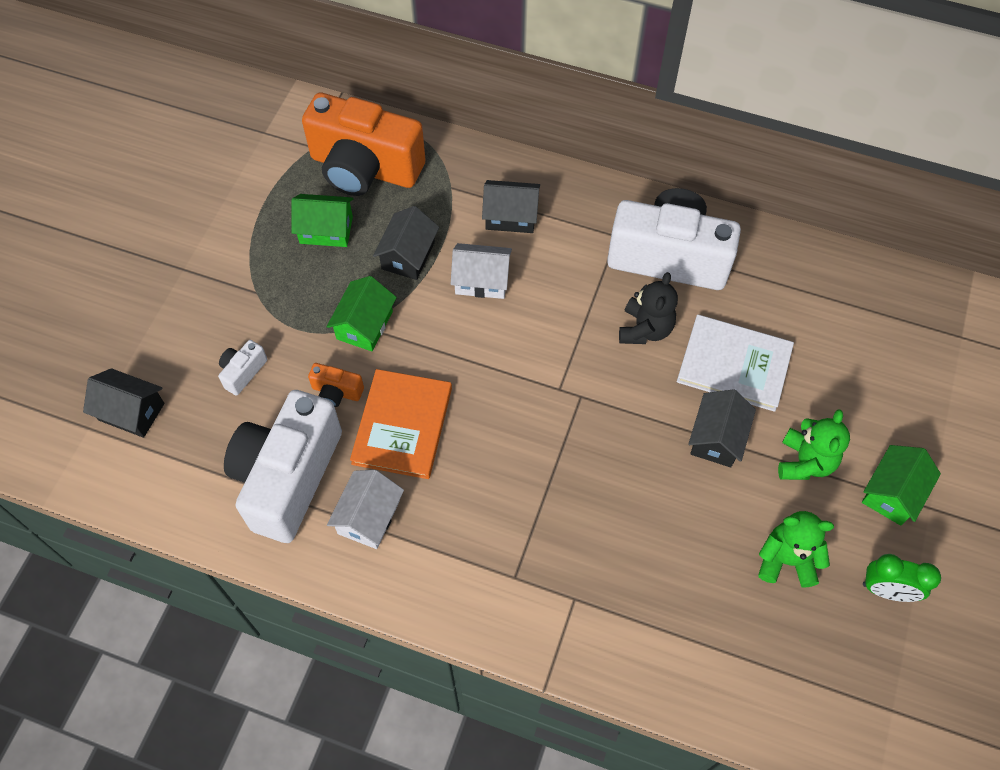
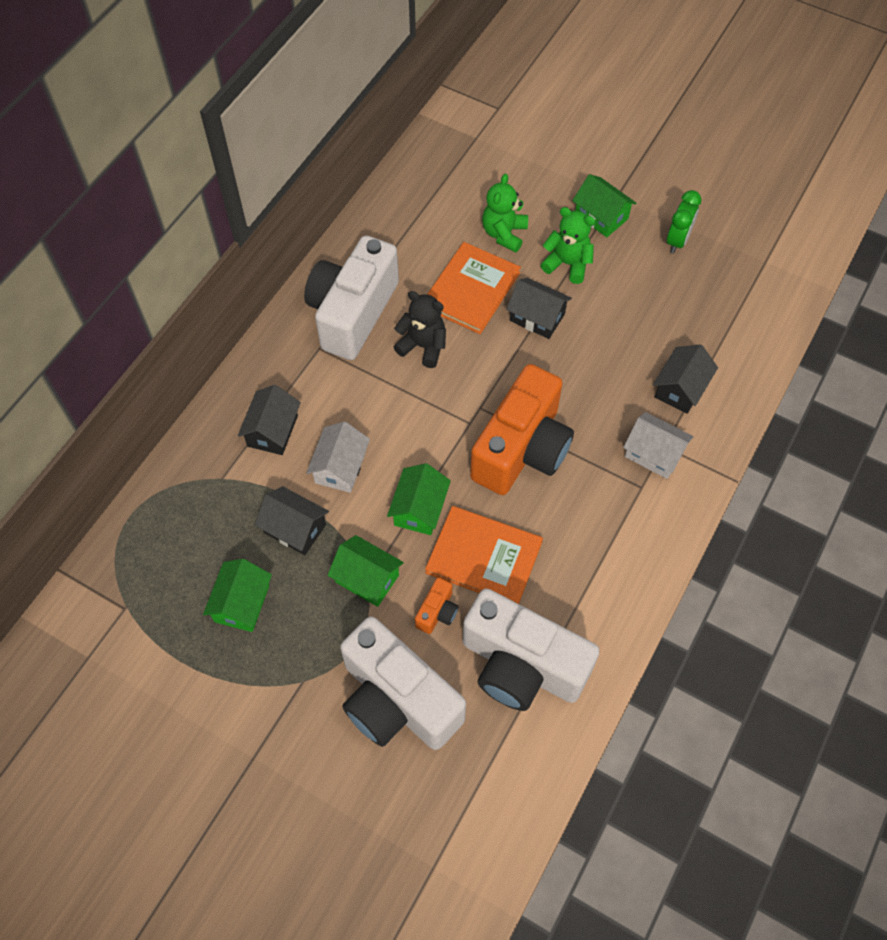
camera: 80 degrees left, 0 degrees up
black house [83,368,164,438] -> black house moved to [653,344,718,414]
white camera [218,340,267,396] -> white camera [340,616,466,750], size x2.49
orange camera [302,93,426,196] -> orange camera moved to [470,364,574,495]
white house [327,470,404,549] -> white house moved to [623,412,693,479]
white book [677,315,794,412] -> orange book [427,242,521,334]
green teddy bear [758,511,834,588] -> green teddy bear moved to [482,174,528,253]
none -> green house [387,463,451,535]

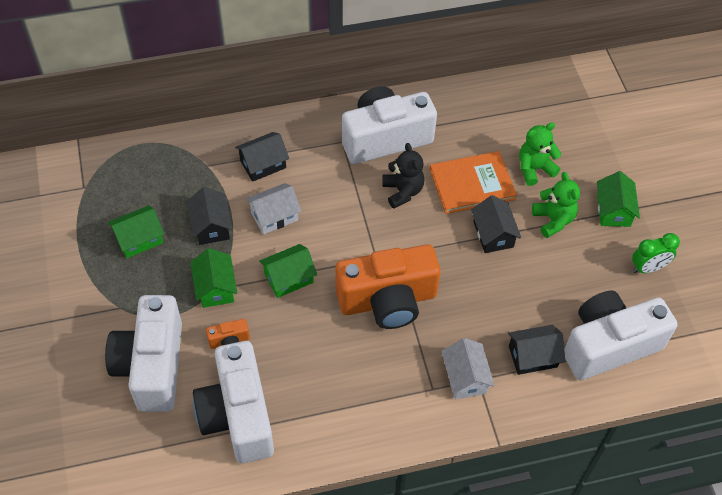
camera: 45 degrees right, 5 degrees down
orange book [425,506,543,604] -> none
none -> white camera [564,291,678,381]

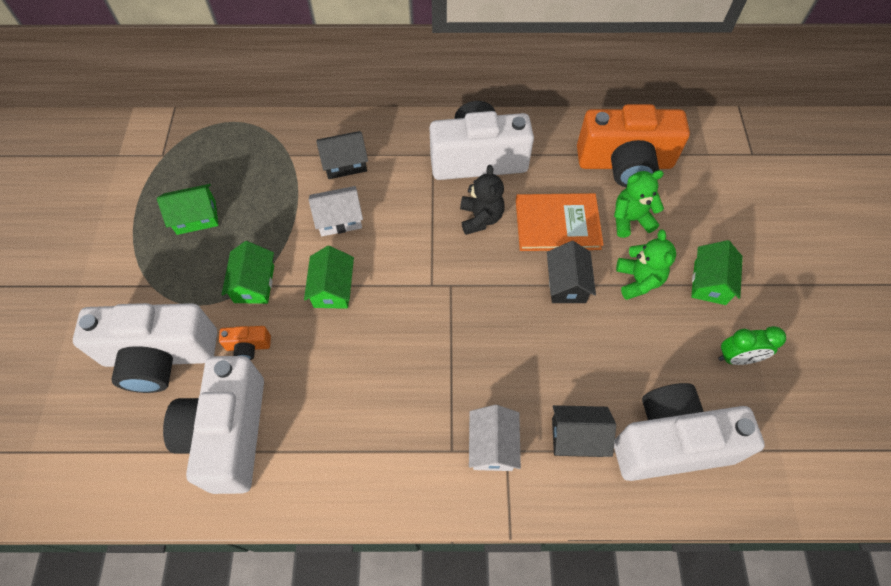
camera: 15 degrees right, 5 degrees up
white camera [105,295,182,412] -> white camera turned 105 degrees counterclockwise [73,303,217,393]
black house [187,187,233,245] -> none
green house [259,244,317,298] -> green house turned 75 degrees counterclockwise [304,246,354,309]
orange camera [336,244,441,329] -> orange camera moved to [577,104,690,188]

